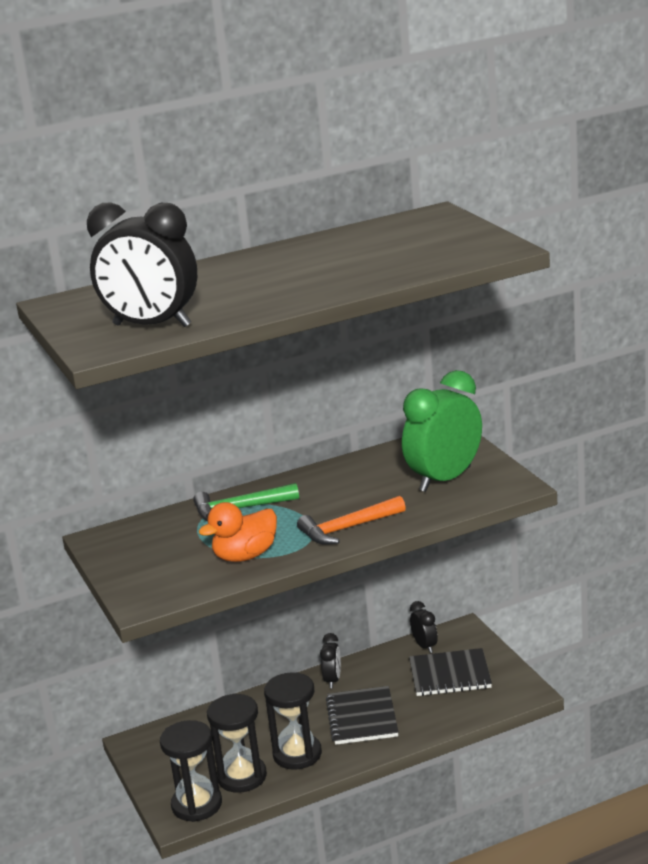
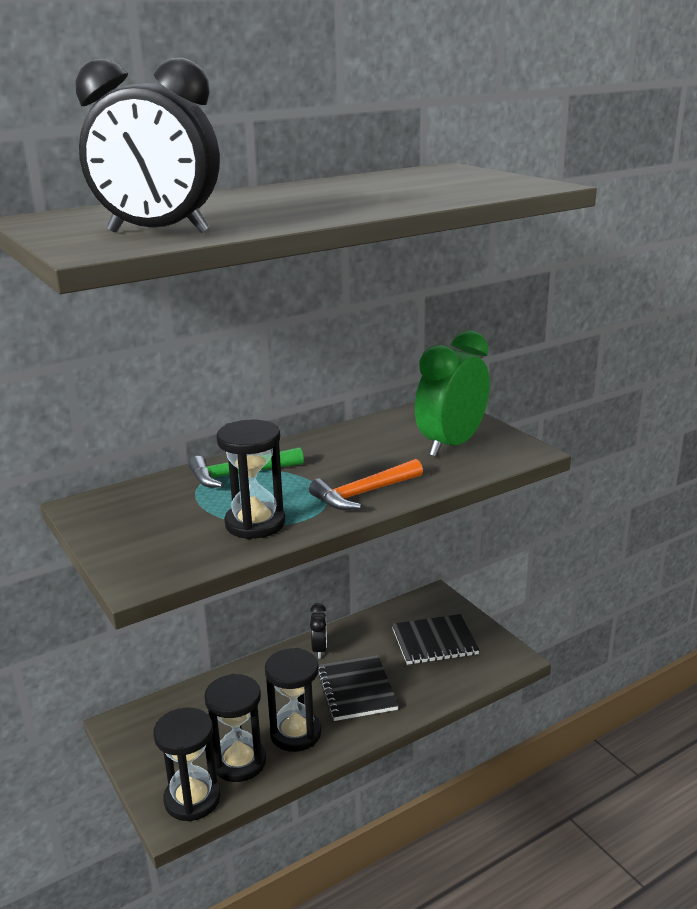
camera: 10 degrees left, 0 degrees up
orange duck [199,502,277,562] -> black hourglass [216,420,285,539]
black clock [410,601,438,653] -> none

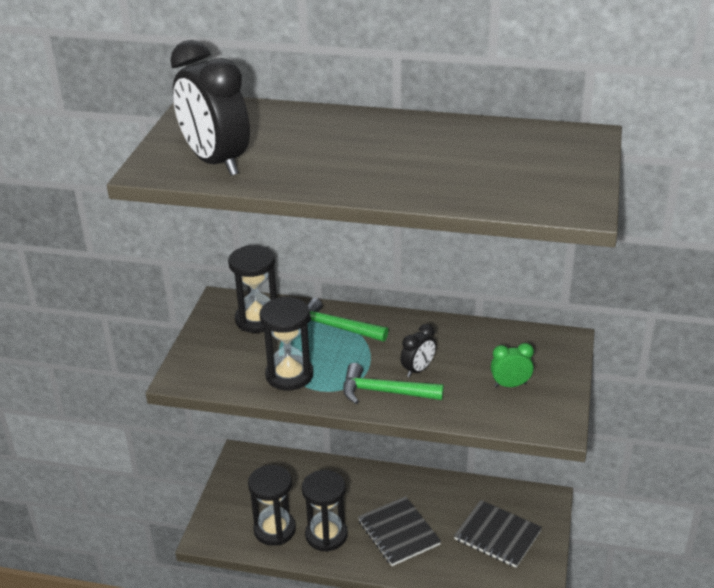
camera: 45 degrees right, 10 degrees up
black hourglass [153,707,221,822] -> black hourglass moved to [228,245,277,333]
orange hammer [309,459,423,510] -> green hammer [343,363,444,404]
black clock [310,603,327,659] -> black clock moved to [400,324,436,377]
black notebook [318,655,399,721] -> black notebook turned 60 degrees counterclockwise [358,496,441,566]
green clock [415,330,490,457] -> green clock [491,343,534,387], size x0.48

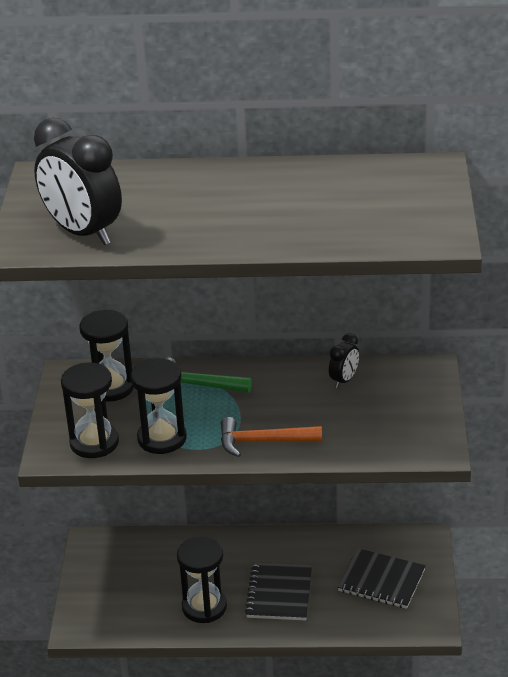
camera: 10 degrees left, 0 degrees up
black hourglass [248,465,296,546] -> black hourglass moved to [61,363,119,458]
green hammer [343,363,444,404] -> orange hammer [221,417,322,457]
black notebook [358,496,441,566] -> black notebook turned 45 degrees clockwise [245,562,312,620]
black clock [400,324,436,377] -> black clock moved to [329,333,359,388]
green clock [491,343,534,387] -> none

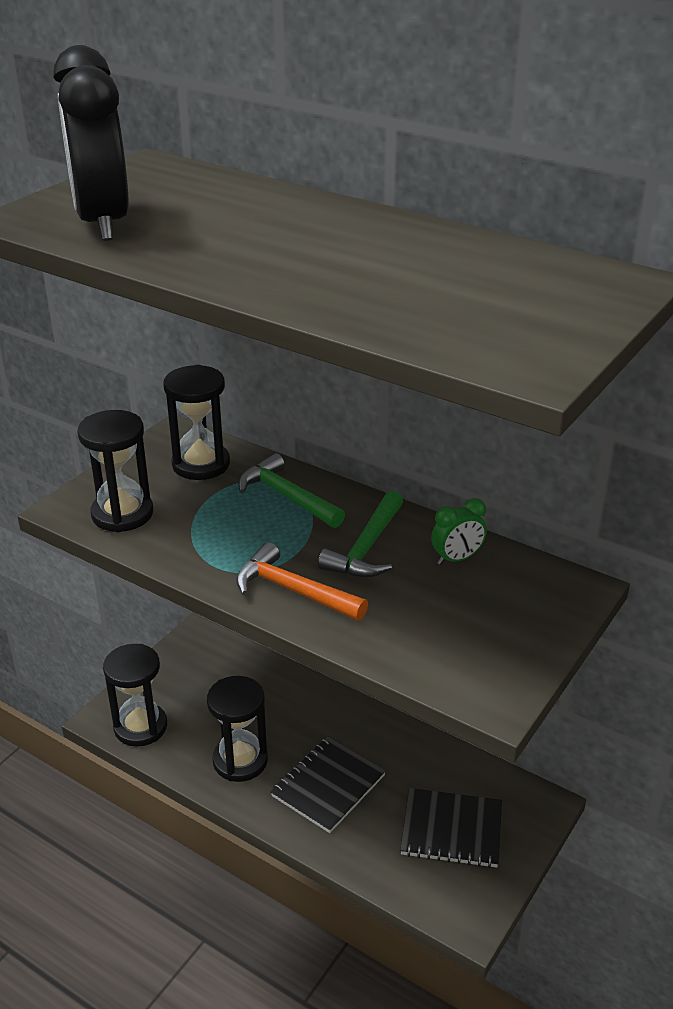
camera: 30 degrees right, 0 degrees up
black hourglass [130,358,187,454] -> black hourglass moved to [103,644,167,747]
black clock [329,333,359,388] -> green clock [431,498,487,565]
black notebook [338,548,426,609] -> black notebook turned 45 degrees counterclockwise [400,788,502,868]
none -> green hammer [318,491,403,578]

